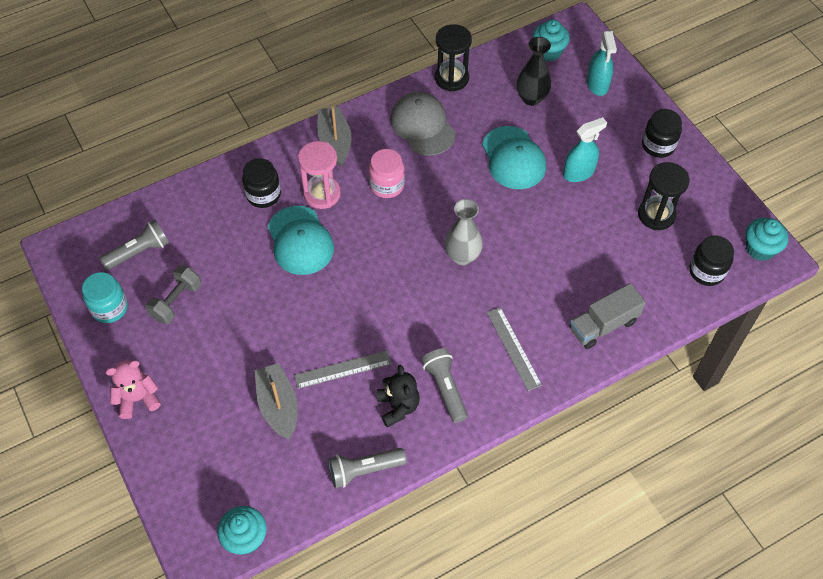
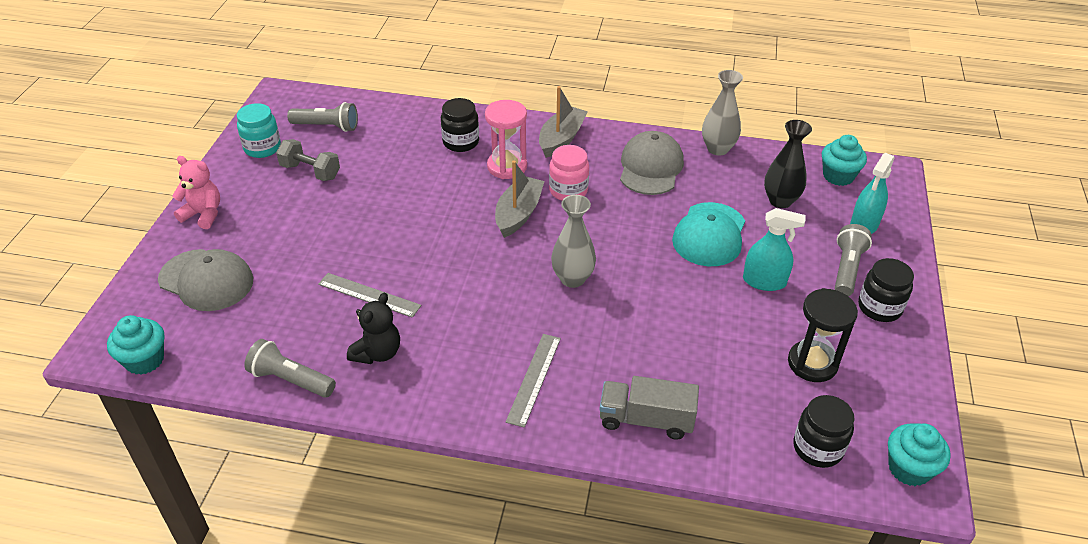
camera: 40 degrees right, 15 degrees down
grey dumbbell [146,265,202,324] -> grey dumbbell turned 45 degrees clockwise [276,139,340,181]
grey boat [255,363,298,439] -> grey boat moved to [495,160,545,238]
turquoise cap [268,206,334,275] -> none
grey flashlight [421,348,468,423] -> grey flashlight moved to [835,224,872,296]
black hourglass [435,24,472,92] -> grey vase [702,70,743,156]
none -> grey cap [158,249,253,311]

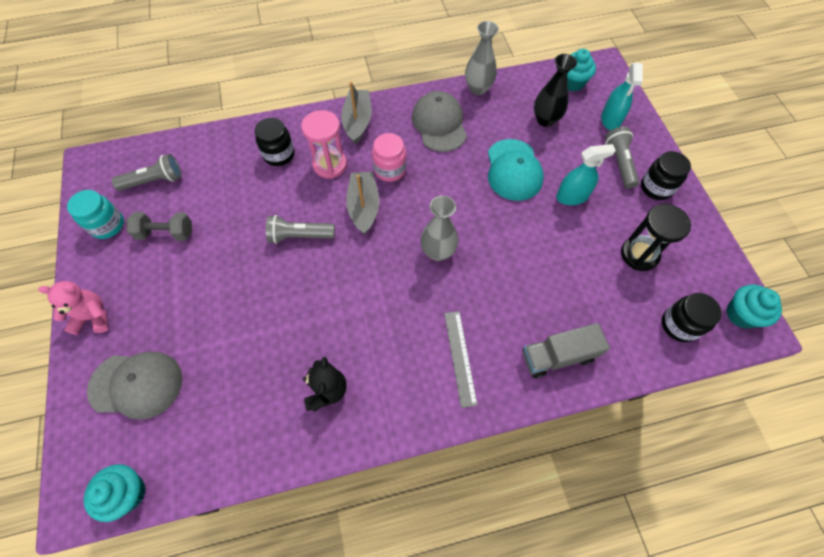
camera: 25 degrees left, 20 degrees up
grey flashlight [244,339,336,398] -> grey flashlight moved to [266,215,335,244]
grey ruler [318,273,421,318] -> none

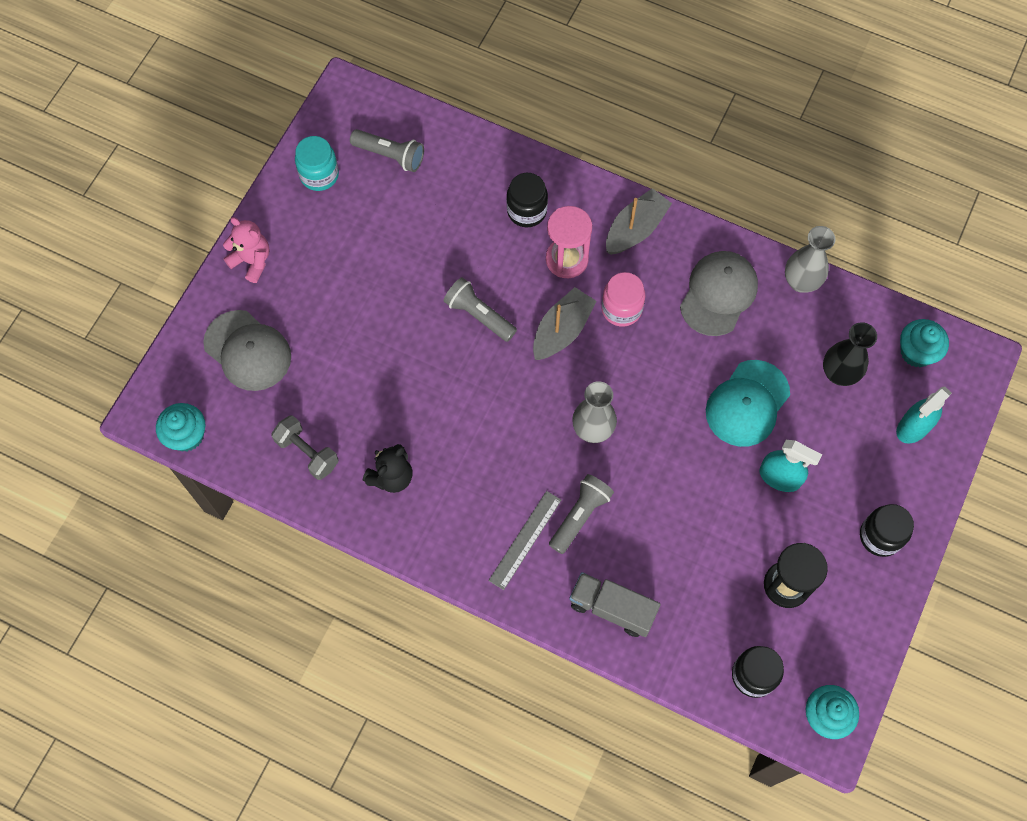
camera: 40 degrees right, 5 degrees up
grey dumbbell [126,212,192,241] -> grey dumbbell moved to [271,415,339,480]
grey flashlight [605,126,639,189] -> grey flashlight moved to [549,474,614,554]

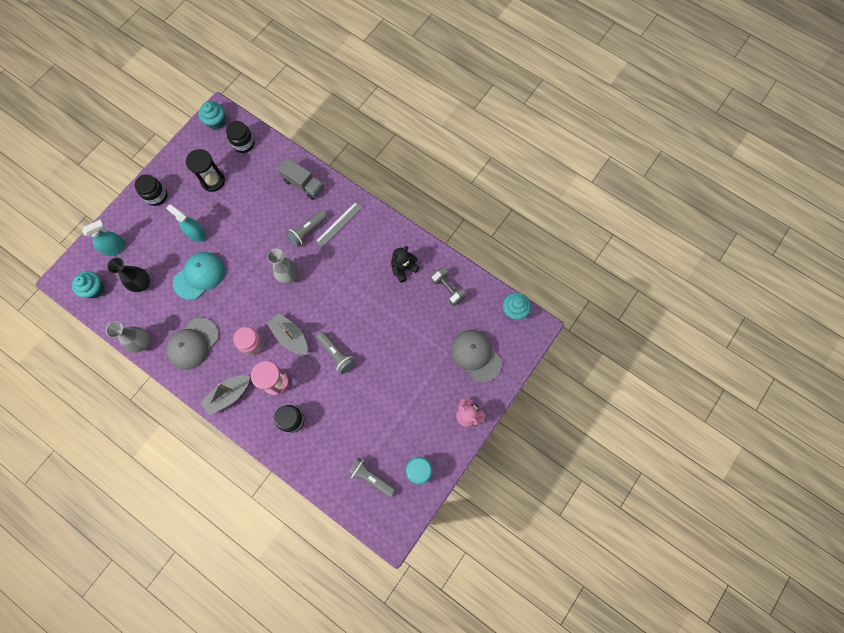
camera: 170 degrees left, 5 degrees up
grey boat [533,287,596,360] -> grey boat turned 90 degrees clockwise [267,313,308,355]

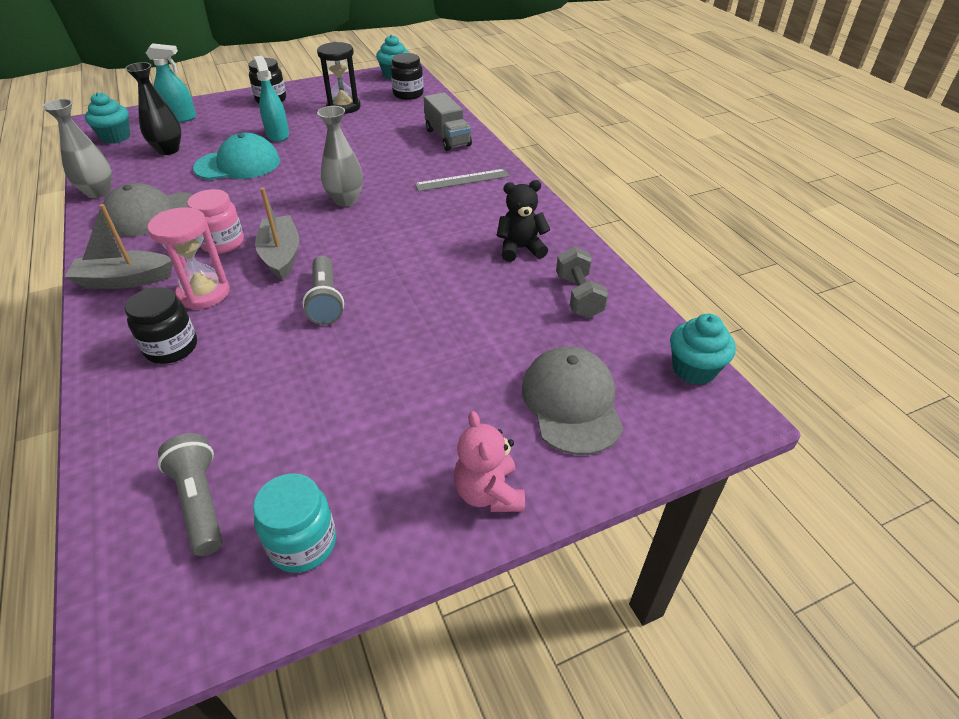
camera: 30 degrees right, 30 degrees down
grey flashlight [286,210,327,247] -> none

